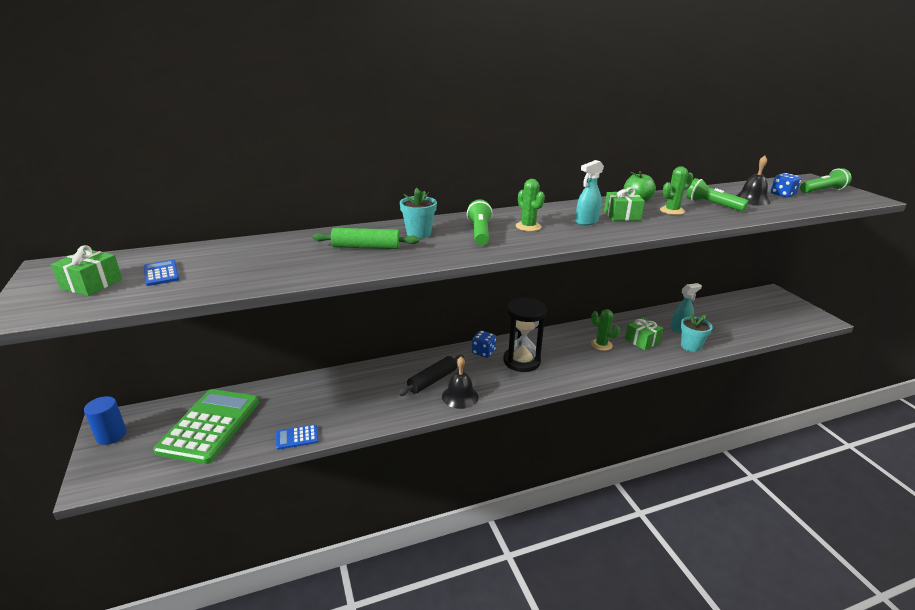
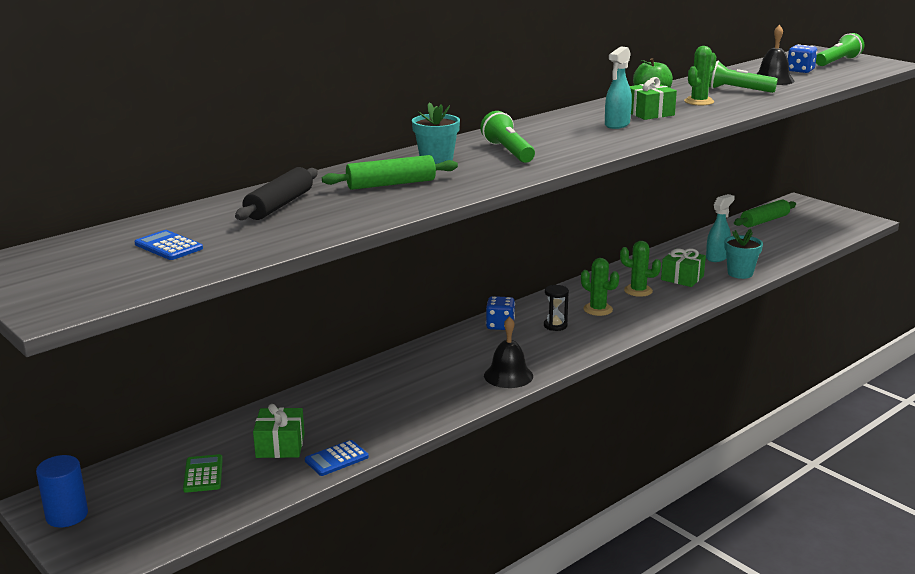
camera: 20 degrees left, 5 degrees down
green gift [51,245,122,296] -> green gift moved to [253,404,305,458]
green calculator [153,389,259,464] -> green calculator [183,454,223,493], size x0.42
black rolling pin [398,355,464,396] -> black rolling pin moved to [235,167,318,220]
black hourglass [503,297,547,372] -> black hourglass [544,285,569,331], size x0.47
green cactus [516,179,545,231] -> green cactus moved to [581,258,619,316]
none -> green rolling pin [734,199,796,227]

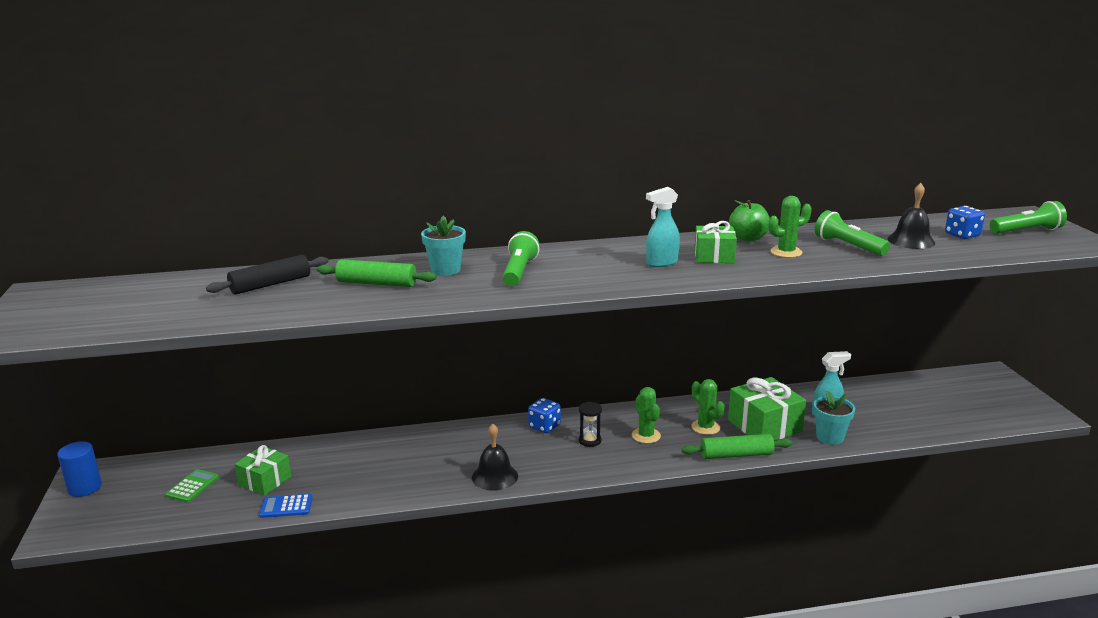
camera: 30 degrees right, 0 degrees up
blue calculator [134,230,203,260] -> none
green gift [661,248,706,287] -> green gift [728,377,806,441], size x1.56
green rolling pin [734,199,796,227] -> green rolling pin moved to [682,434,793,459]

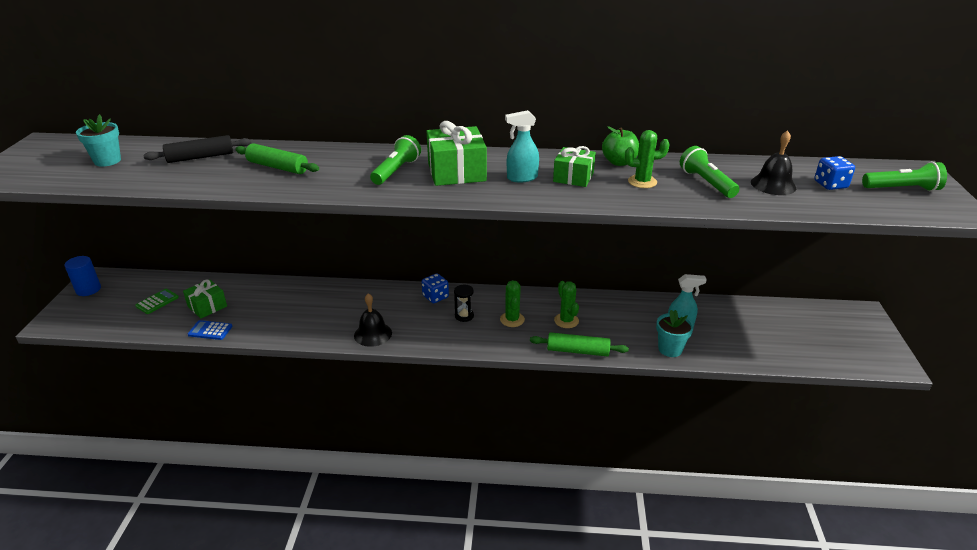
camera: 15 degrees right, 10 degrees up
turquoise flower pot [421,215,466,276] -> turquoise flower pot moved to [76,114,121,167]
green gift [728,377,806,441] -> green gift moved to [427,121,487,186]

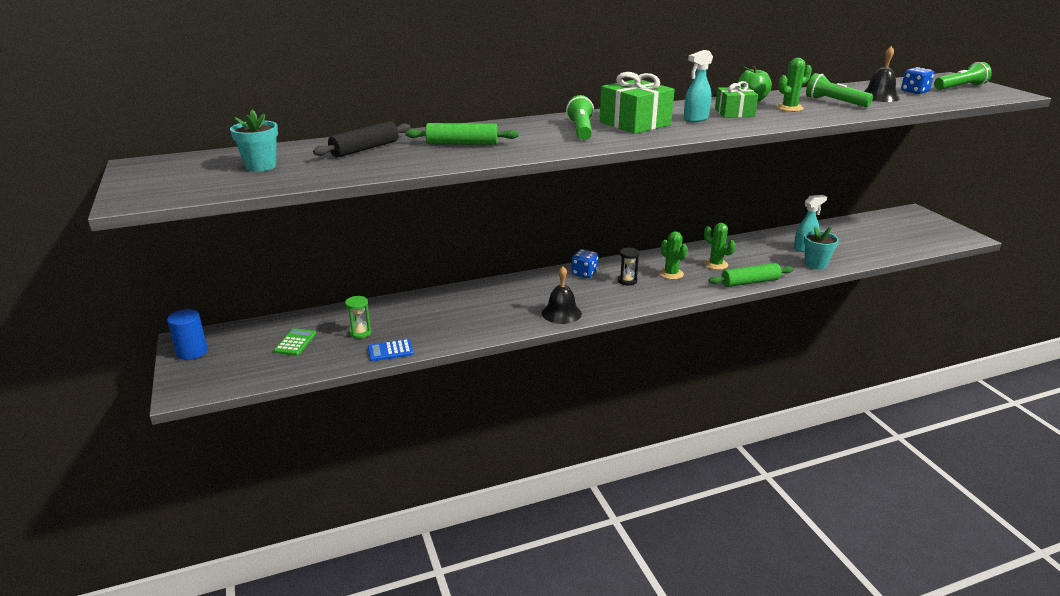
camera: 25 degrees left, 5 degrees down
green gift [183,279,227,319] -> green hourglass [345,296,372,339]

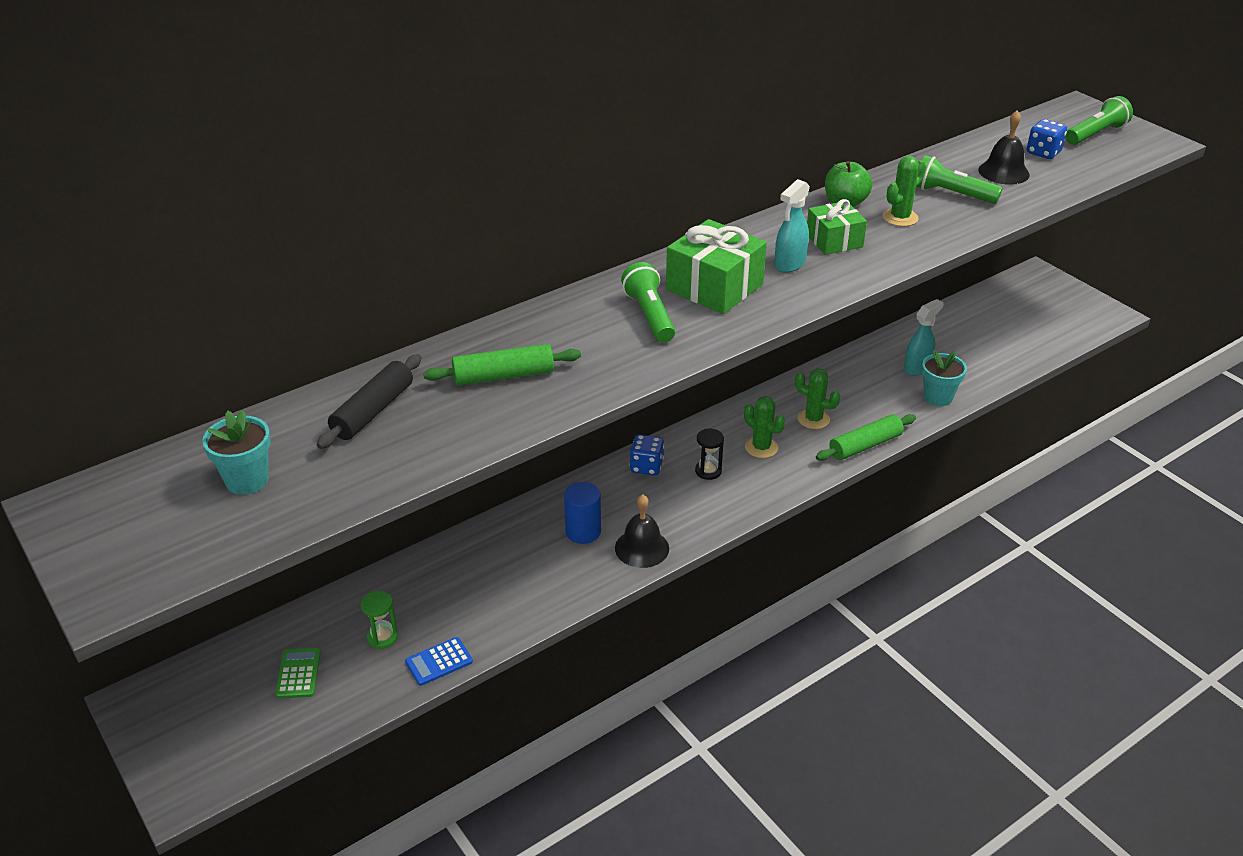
camera: 15 degrees left, 10 degrees up
blue cylinder [167,309,208,360] -> blue cylinder moved to [564,482,601,544]

